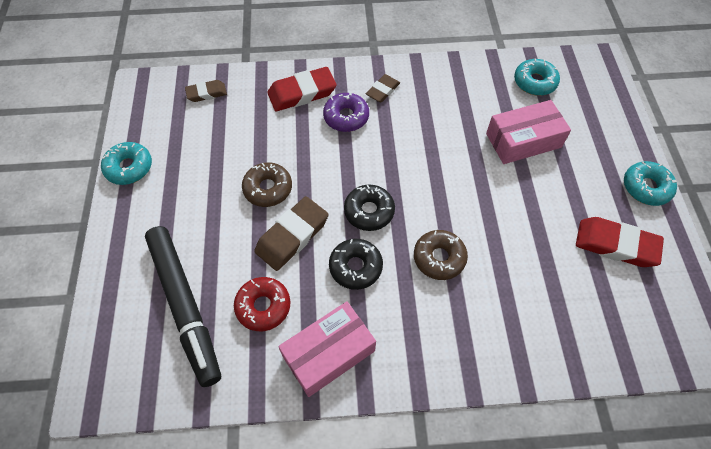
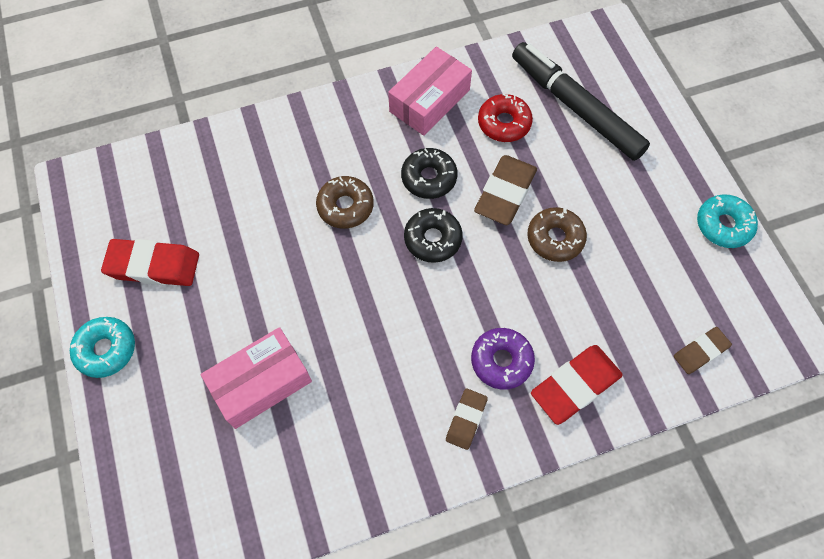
camera: 165 degrees right, 5 degrees up
turquoise donut [514,58,560,96] -> none

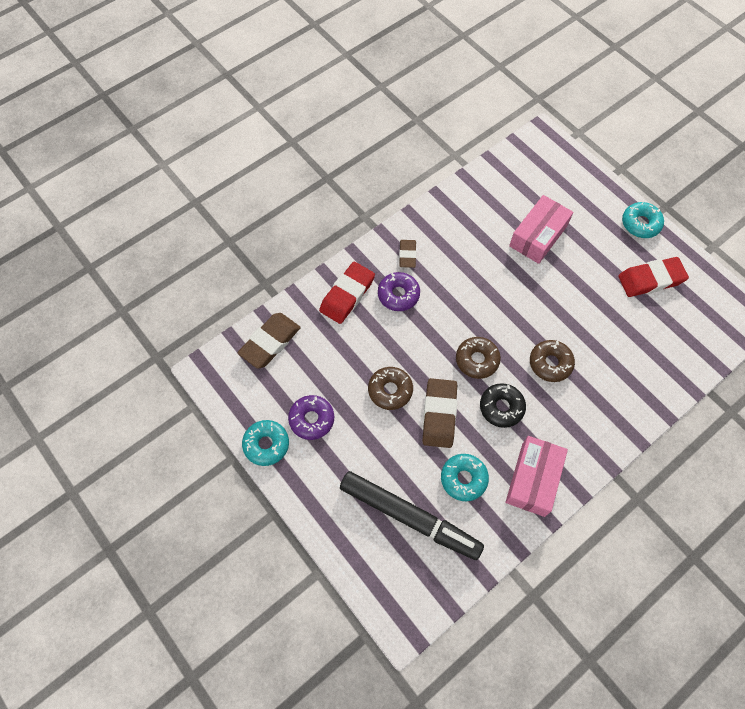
camera: 160 degrees right, 0 degrees up
black donut [404,208,463,263] -> brown donut [456,337,501,379]
red donut [478,94,533,142] -> turquoise donut [441,454,489,501]
brown eraser [674,327,732,374] -> brown eraser [238,313,301,369], size x1.70
none -> purple donut [288,395,334,440]

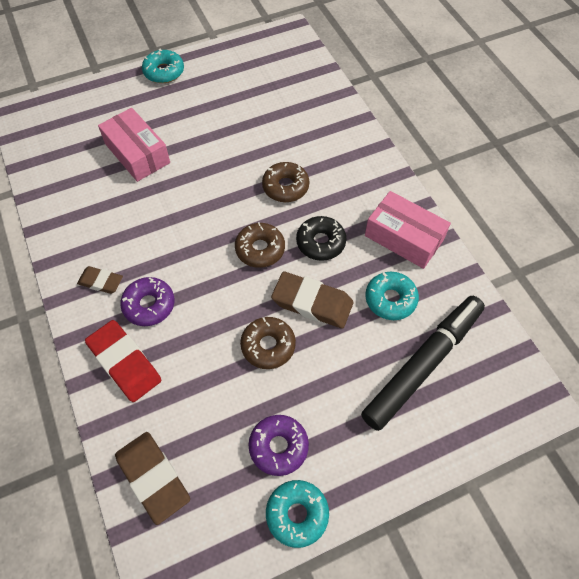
camera: 75 degrees left, 5 degrees down
red eraser [618,257,689,297] -> none

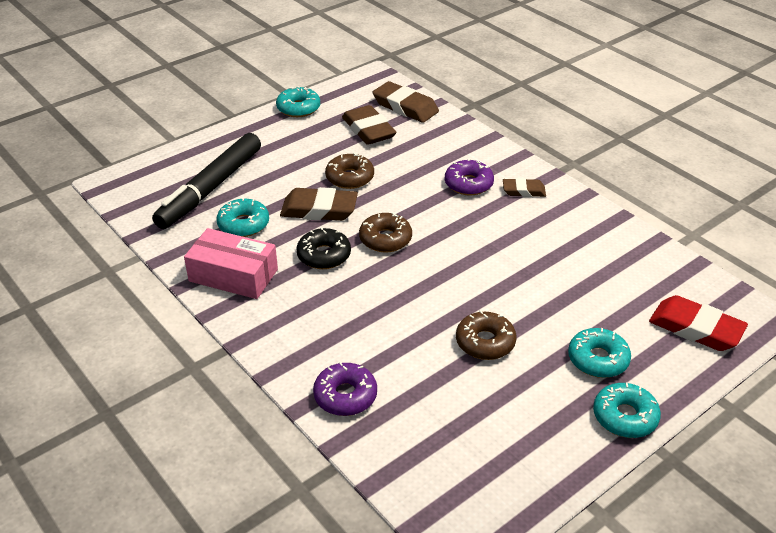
camera: 165 degrees right, 20 degrees down
red eraser [85,320,161,402] -> red eraser moved to [649,295,748,351]
pink box [98,108,170,182] -> none
purple donut [249,415,309,476] -> purple donut moved to [313,361,377,416]
brown donut [262,162,309,202] -> brown donut moved to [456,310,516,360]
none -> brown eraser [342,105,397,145]
none -> turquoise donut [568,328,631,378]

